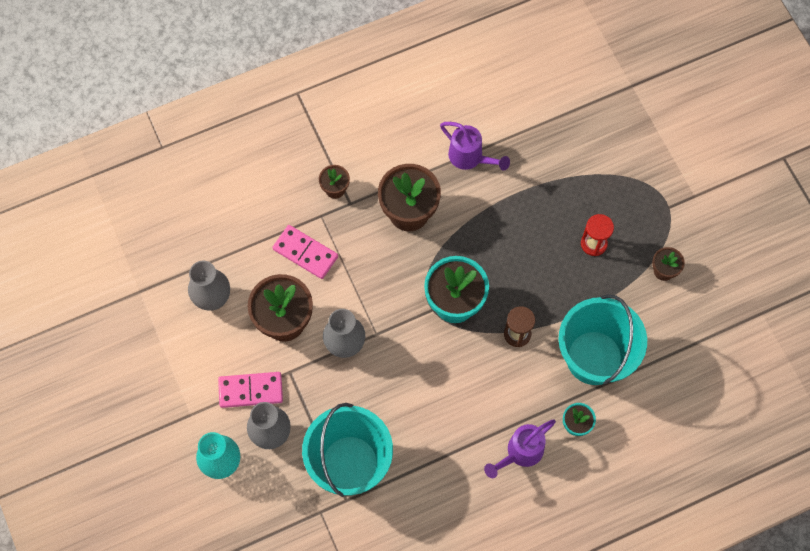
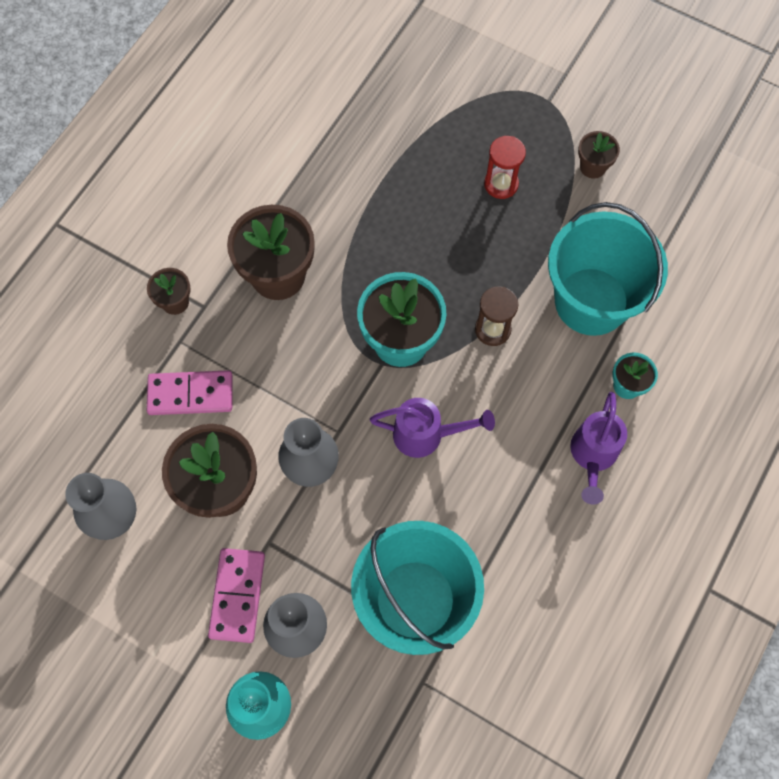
camera: 35 degrees left, 0 degrees up
pink domino [218,372,283,408] -> pink domino turned 45 degrees counterclockwise [208,548,265,643]
purple watering can [440,122,510,171] -> purple watering can moved to [370,398,495,458]

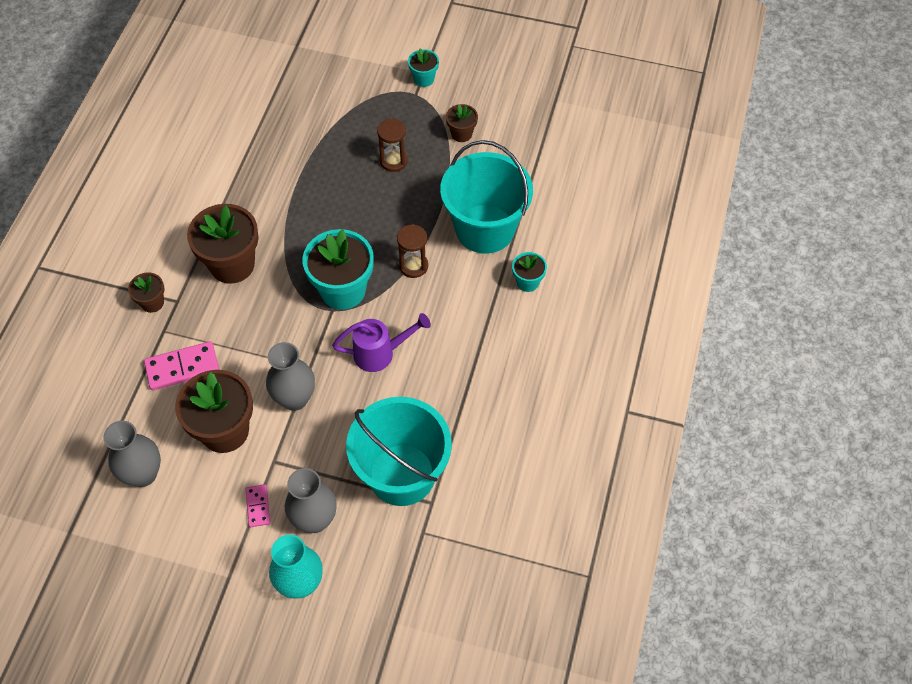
camera: 15 degrees left, 10 degrees down
pink domino [208,548,265,643] -> pink domino [246,484,270,527], size x0.57
red hourglass [484,136,526,199] -> brown hourglass [377,118,407,172]
purple watering can [570,392,627,505] -> none
none -> turquoise flower pot [408,48,439,87]

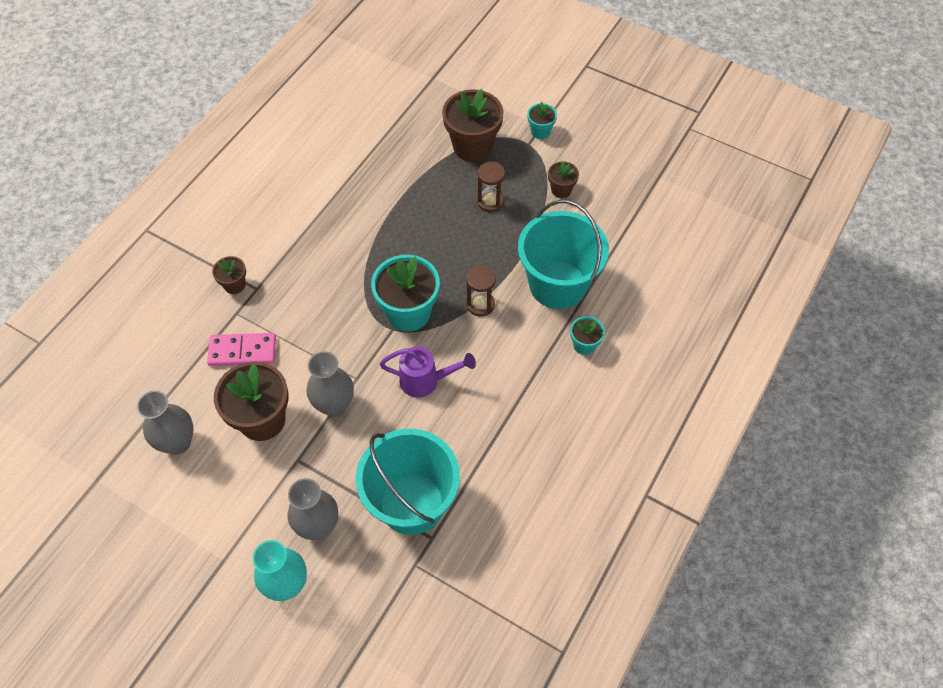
camera: 15 degrees right, 0 degrees up
brown flower pot [187,204,259,284] -> brown flower pot moved to [442,89,504,162]
pink domino [246,484,270,527] -> none

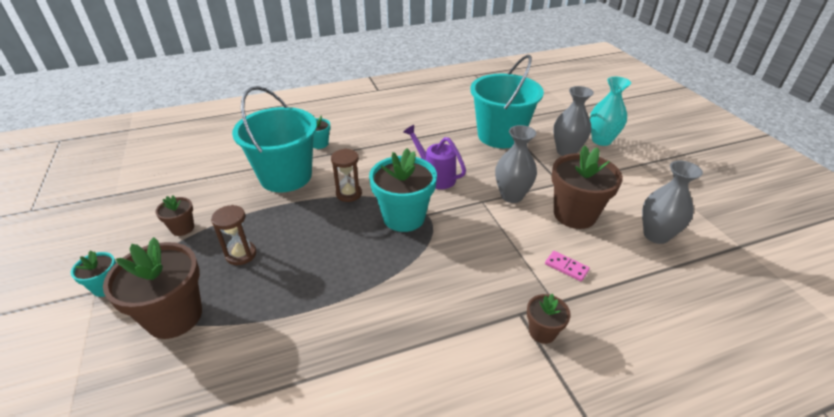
camera: 140 degrees left, 20 degrees down
pink domino [207,333,276,366] -> pink domino [545,251,590,282], size x0.57

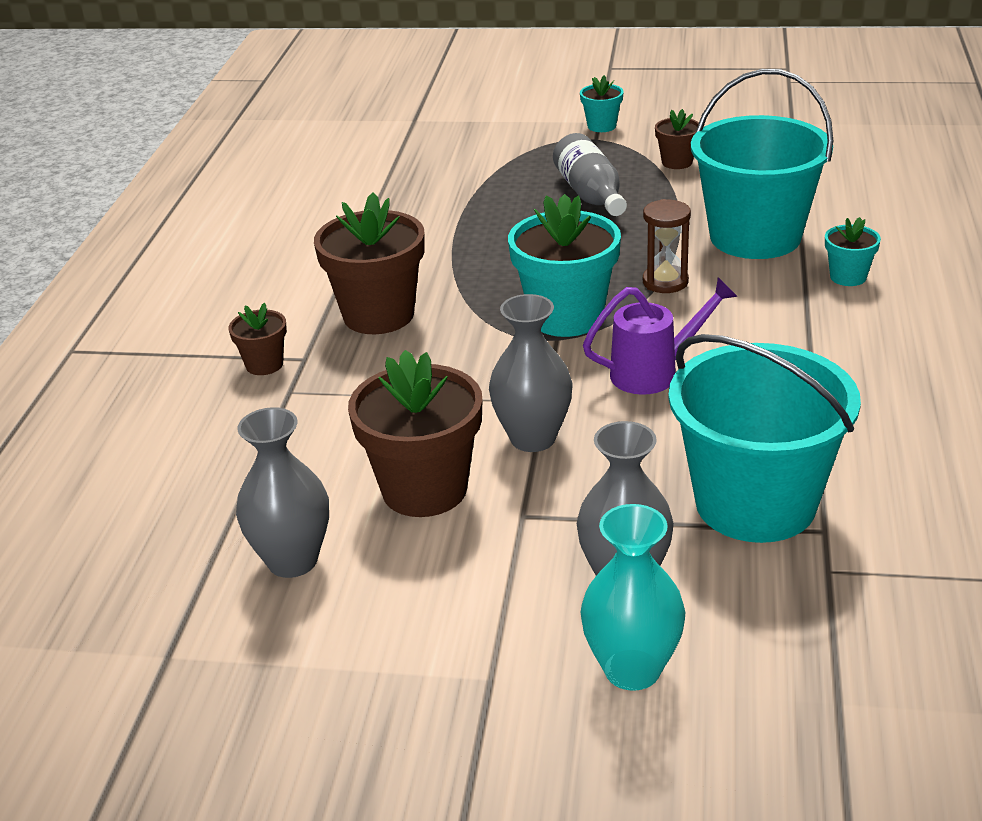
camera: 120 degrees right, 5 degrees down
brown flower pot [103,237,202,339] -> brown flower pot moved to [314,192,425,334]
brown hourglass [211,205,257,265] -> grey bottle [553,133,627,216]
pink domino [545,251,590,282] -> none

